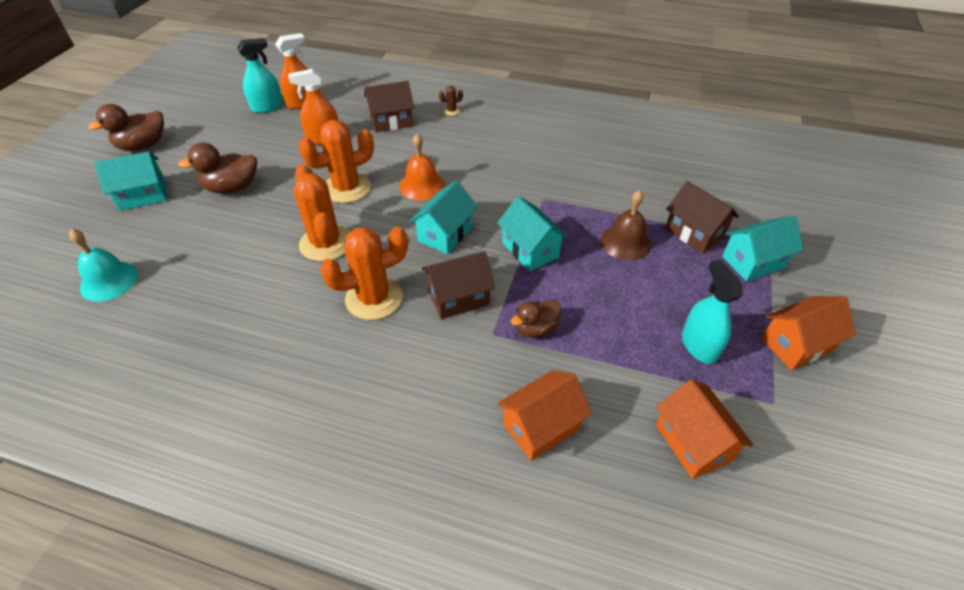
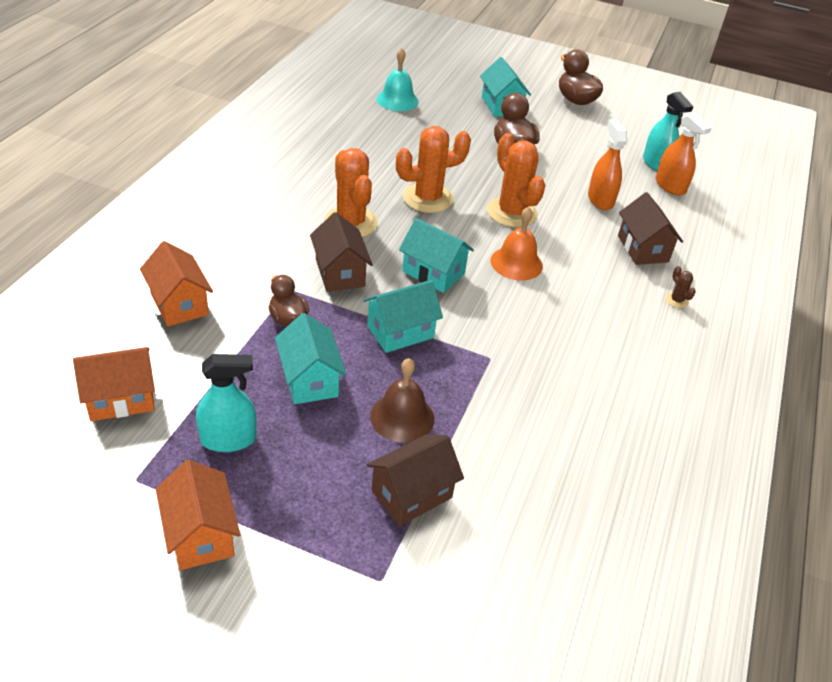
camera: 90 degrees right, 5 degrees down
turquoise house [722,216,803,281] -> turquoise house moved to [275,313,347,404]

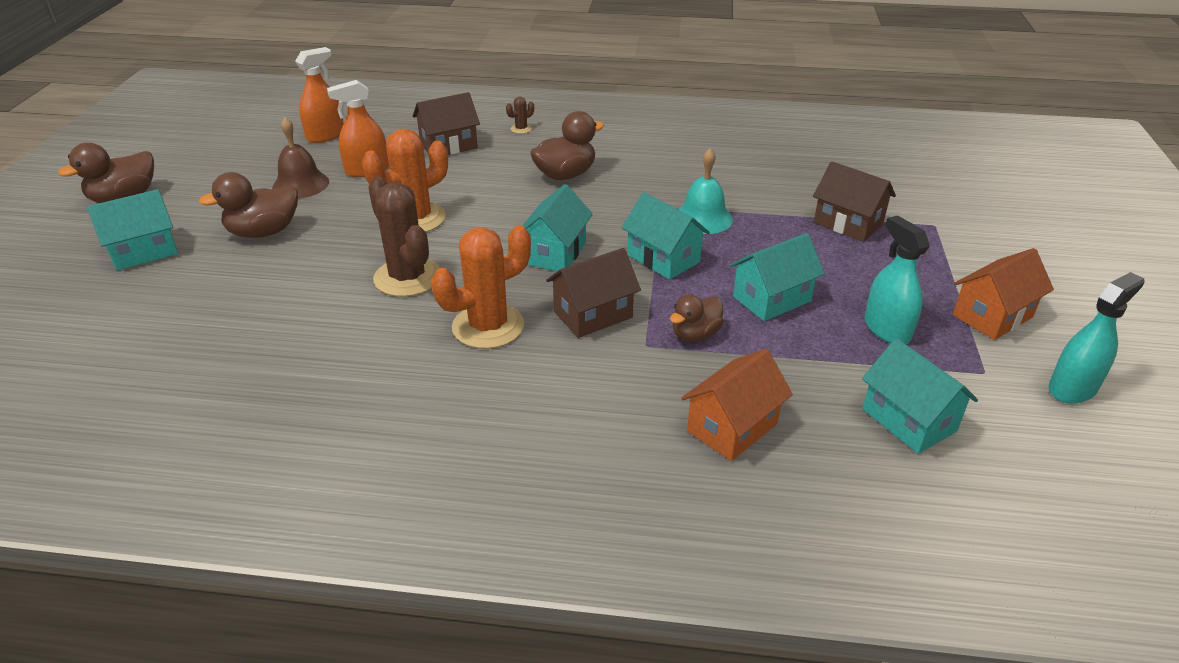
camera: 100 degrees left, 5 degrees down
orange house [73,347,155,421] -> turquoise house [862,338,978,454]
brown bell [370,358,434,443] -> brown bell moved to [272,117,329,199]
turquoise bell [377,48,419,111] -> turquoise bell moved to [678,148,733,234]
orange cactus [396,126,471,213] -> brown cactus [368,177,440,297]
orange bell [491,207,543,281] -> none
turquoise spray bottle [643,92,694,171] -> turquoise spray bottle moved to [1049,272,1145,404]
none -> brown duck [530,111,604,180]

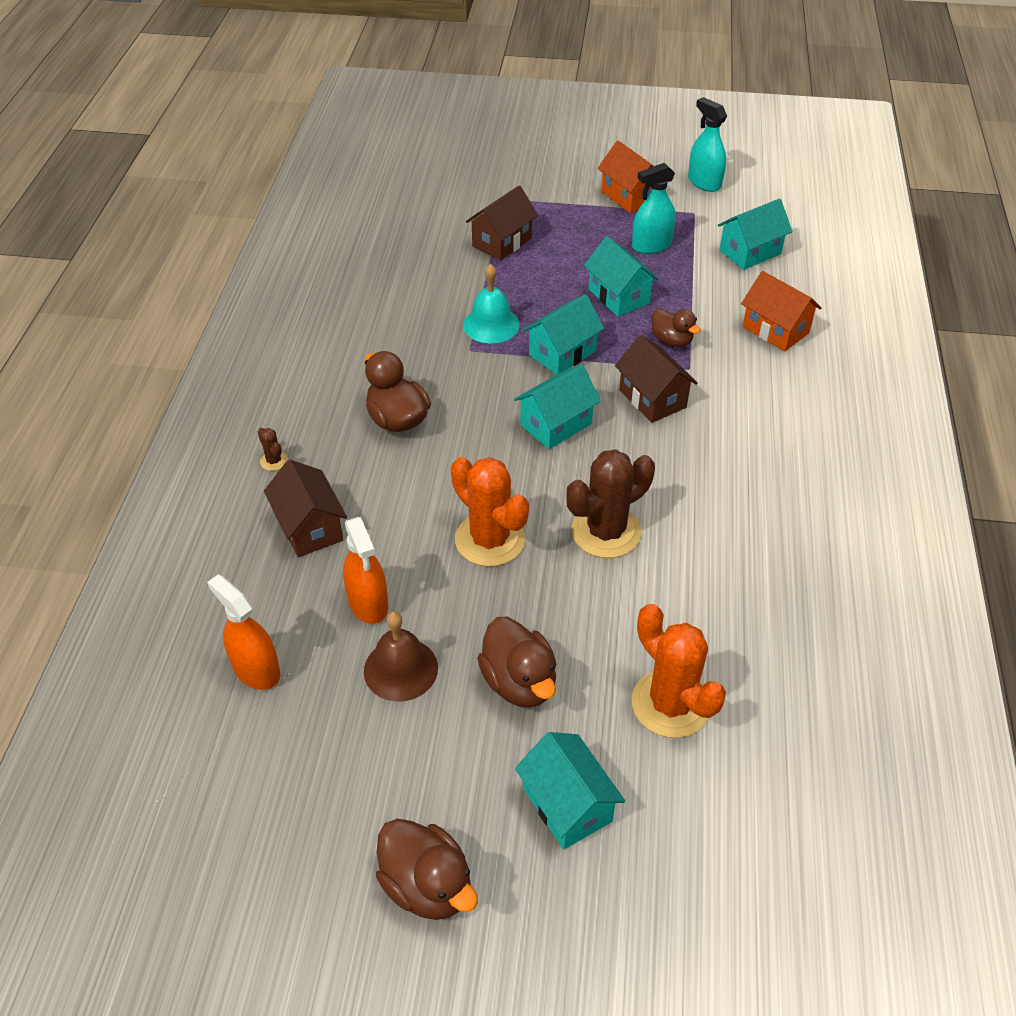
camera: 90 degrees left, 10 degrees up
orange cactus [431,225,531,349] -> orange cactus moved to [632,604,726,738]
turquoise house [522,184,593,271] -> turquoise house turned 60 degrees counterclockwise [514,365,601,449]

